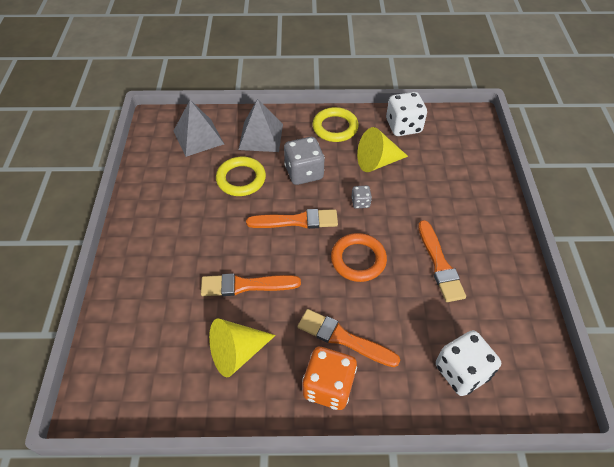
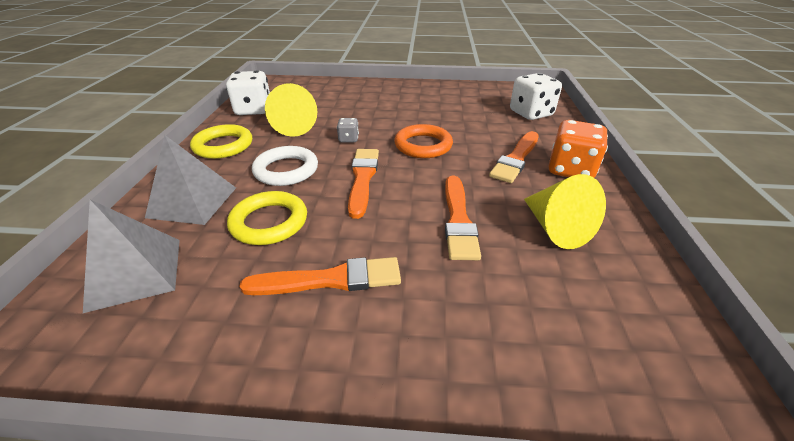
camera: 85 degrees left, 15 degrees down
grey dice [284,137,325,185] -> white ring [252,146,318,186]
orange brush [418,220,466,302] -> orange brush moved to [239,257,401,295]

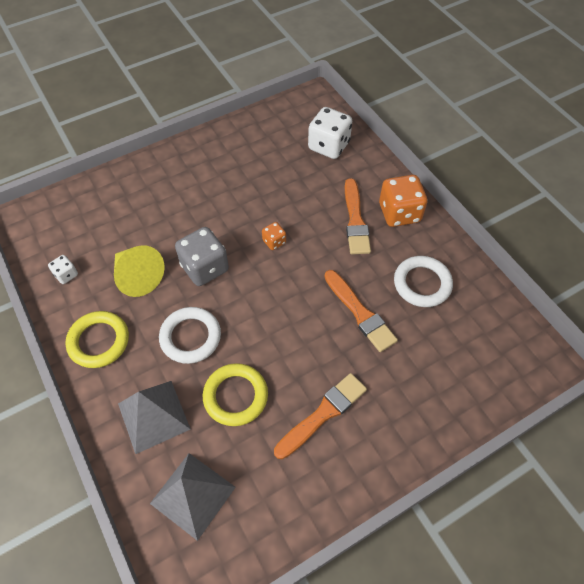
camera: 35 degrees left, 20 degrees up
white dice [226,71,270,115] -> white dice [48,255,78,284], size x0.50
grey dice [337,118,359,142] -> grey dice [175,227,229,286], size x2.01
orange brush [348,149,379,219] -> none
orange ring [394,124,453,158] -> orange dice [262,222,286,250]
yellow cone [524,174,606,249] -> white ring [394,256,453,307]

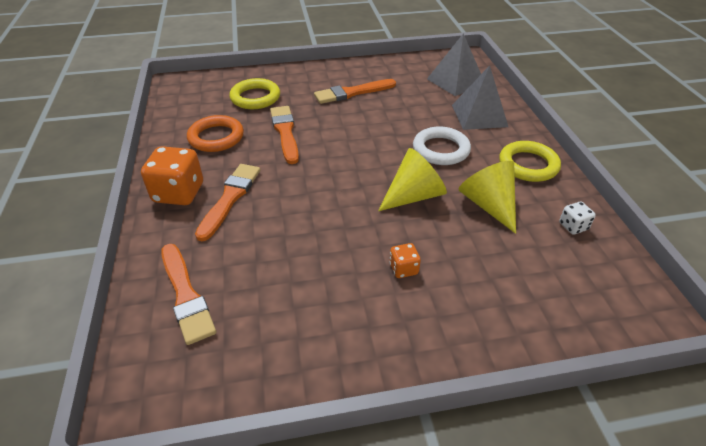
camera: 160 degrees left, 15 degrees down
grey dice [175,227,229,286] -> yellow cone [378,148,447,211]
yellow ring [203,363,268,426] -> yellow ring moved to [229,78,280,109]
orange dice [262,222,286,250] -> orange dice moved to [389,243,421,278]
white dice [308,107,352,159] -> orange brush [161,244,216,345]
white ring [394,256,453,307] -> orange ring [187,115,244,152]

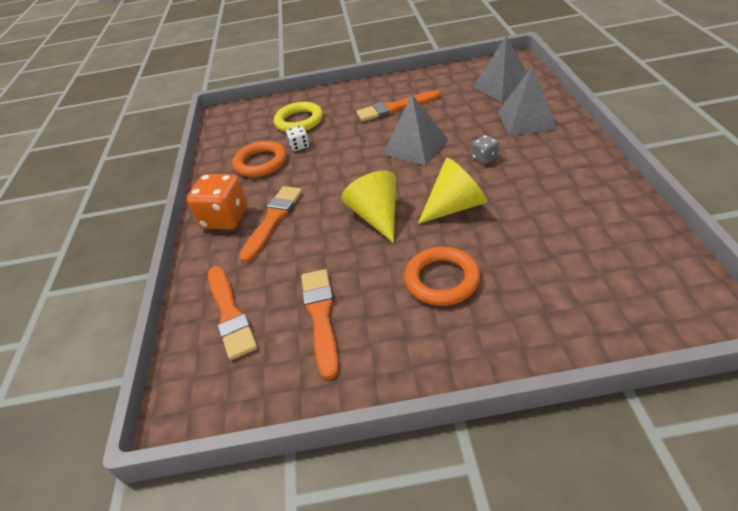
camera: 10 degrees right, 0 degrees up
orange brush [270,106,299,164] -> orange brush moved to [301,269,339,380]
orange dice [389,243,421,278] -> orange ring [404,247,480,306]
white ring [413,127,471,165] -> grey dice [472,135,499,164]
yellow cone [459,161,516,234] -> yellow cone moved to [341,171,396,243]
yellow ring [499,141,561,182] -> none
white dice [559,202,596,235] -> white dice moved to [286,125,309,151]
none -> grey pyramid [383,94,448,165]

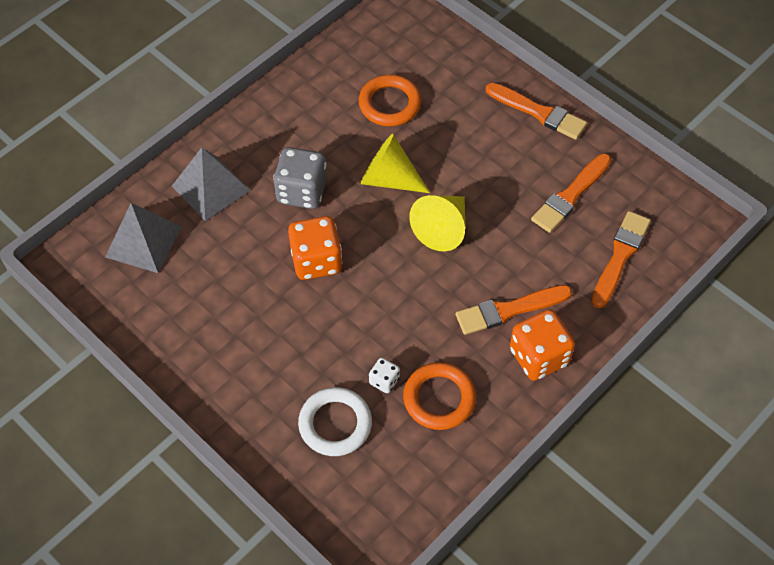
camera: 135 degrees left, 15 degrees up
yellow ring [274,102,323,132] -> white ring [298,387,372,456]
orange brush [356,90,440,122] -> orange brush moved to [486,83,587,140]
grey pyramid [383,94,448,165] -> orange dice [288,216,343,280]
orange ring [404,247,480,306] -> orange ring moved to [359,75,421,126]
grey dice [472,135,499,164] -> grey dice [273,147,327,209], size x2.01

